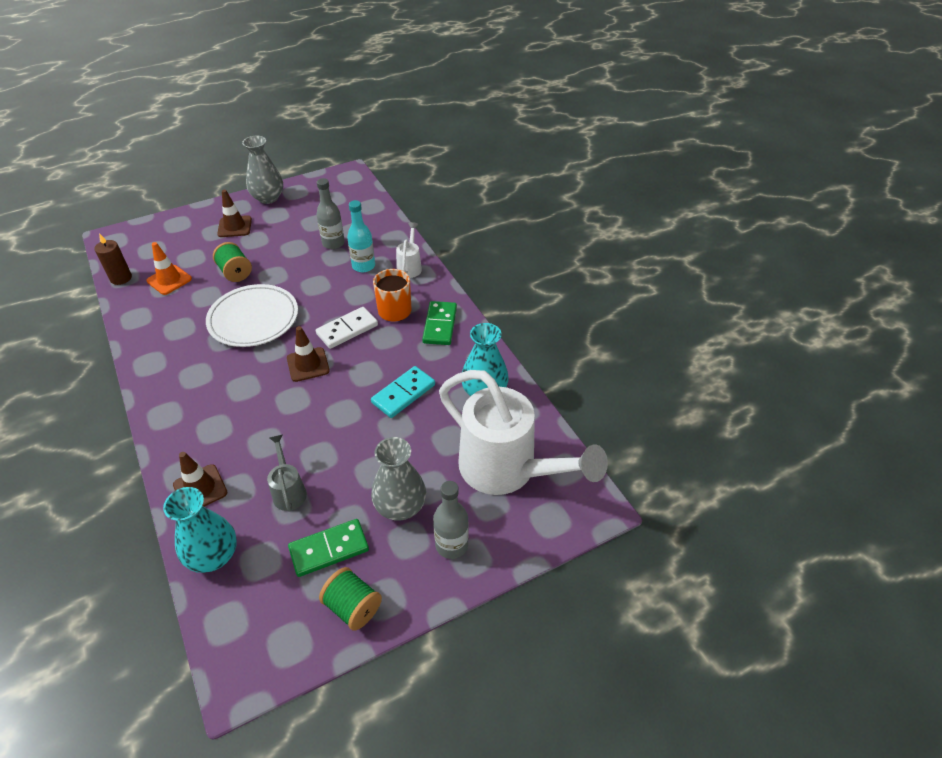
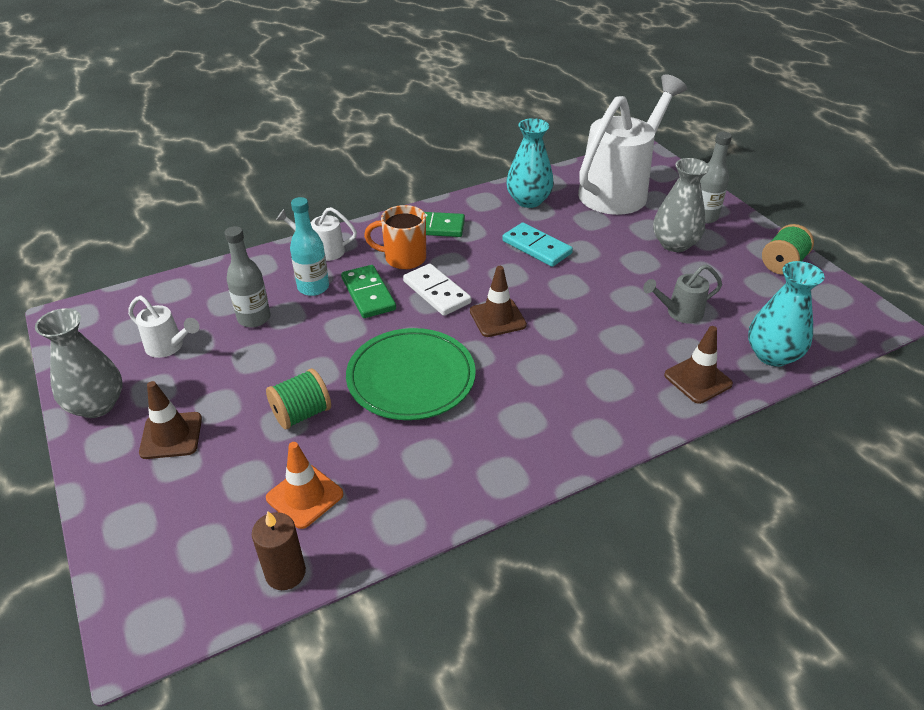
camera: 90 degrees left, 5 degrees down
white plate [206,284,298,347] -> green plate [346,328,476,420]
green domino [288,519,369,577] -> green domino moved to [341,265,396,318]
none -> white watering can [128,296,199,358]

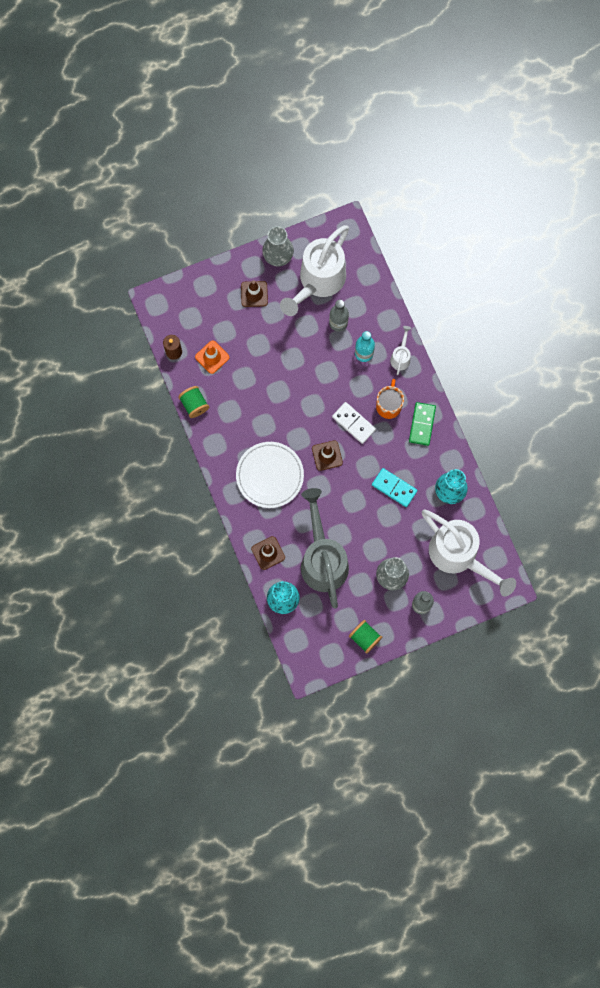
camera: 95 degrees right, 35 degrees up
white watering can [128,296,199,358] -> white watering can [280,225,349,316], size x2.33
green spool [266,368,331,429] -> green spool moved to [178,386,209,418]
green domino [341,265,396,318] -> none
green plate [346,328,476,420] -> none
white domino [403,264,471,316] -> white domino turned 75 degrees clockwise [332,402,376,444]
turquoise domino [502,222,573,267] -> turquoise domino turned 75 degrees clockwise [372,468,418,507]
grey watering can [643,264,722,324] -> grey watering can [301,488,349,609], size x2.33
none -> white plate [236,442,304,508]

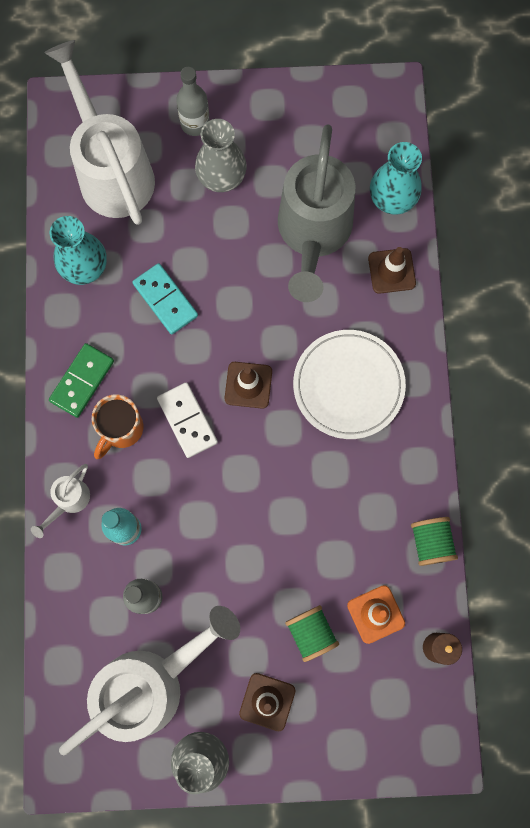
camera: 160 degrees left, 0 degrees up
green spool [349,620,382,654] -> green spool moved to [285,605,339,662]

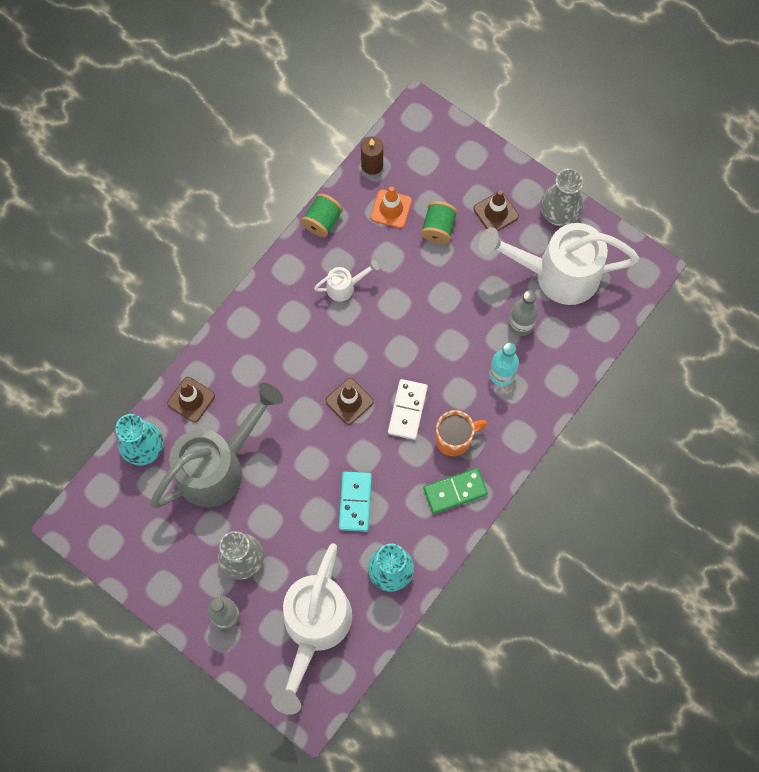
camera: 140 degrees left, 5 degrees down
white watering can [31,464,90,538] -> white watering can moved to [314,260,379,302]
white plate [293,330,406,439] -> none

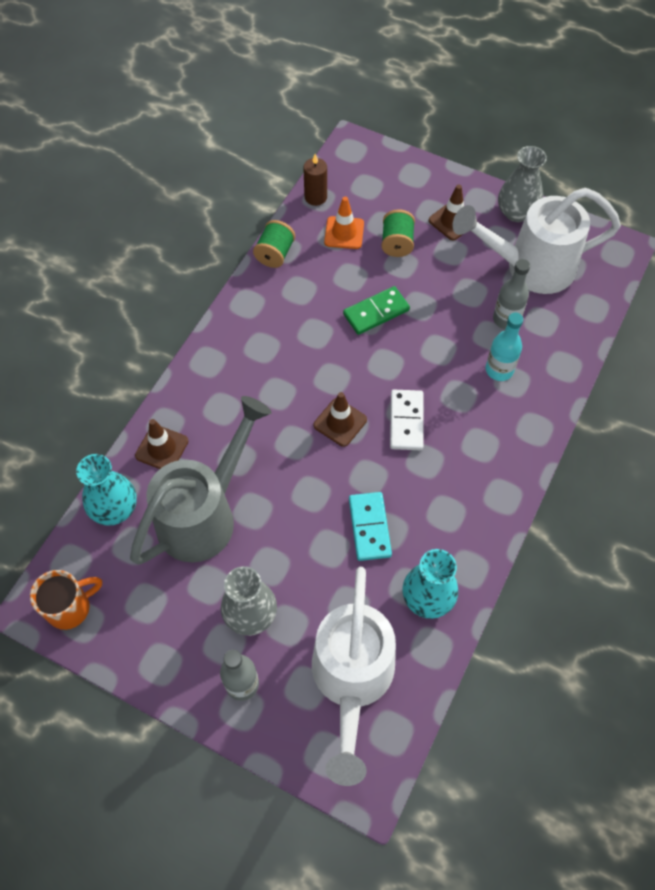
camera: 10 degrees left, 10 degrees down
white watering can [314,260,379,302] -> none
green domino [423,468,488,514] -> green domino moved to [343,286,410,335]
orange mug [436,410,488,456] -> orange mug moved to [30,570,102,630]

